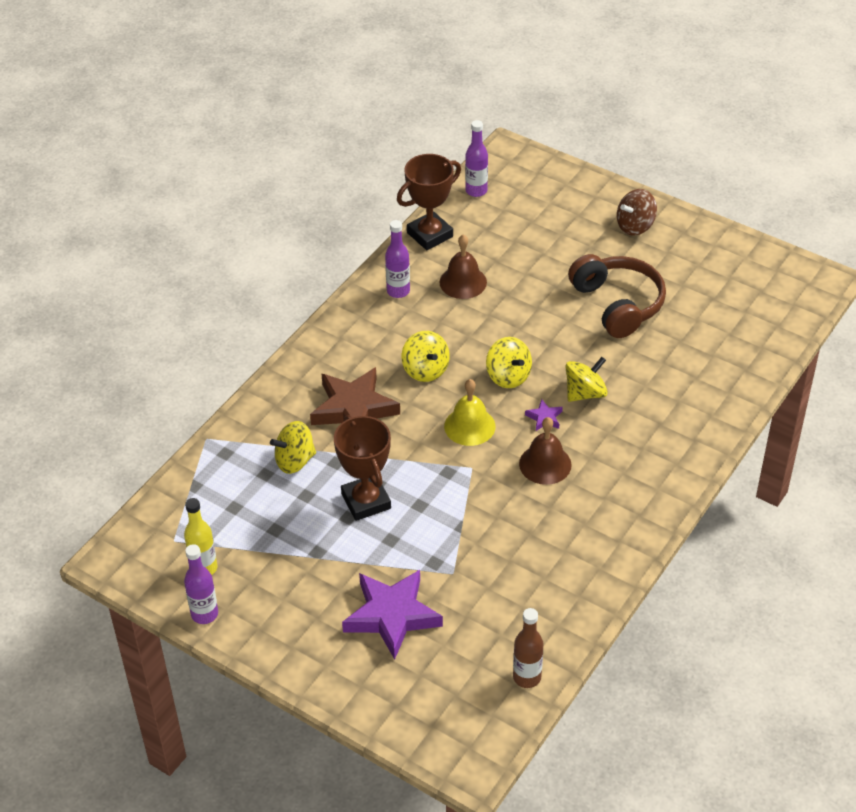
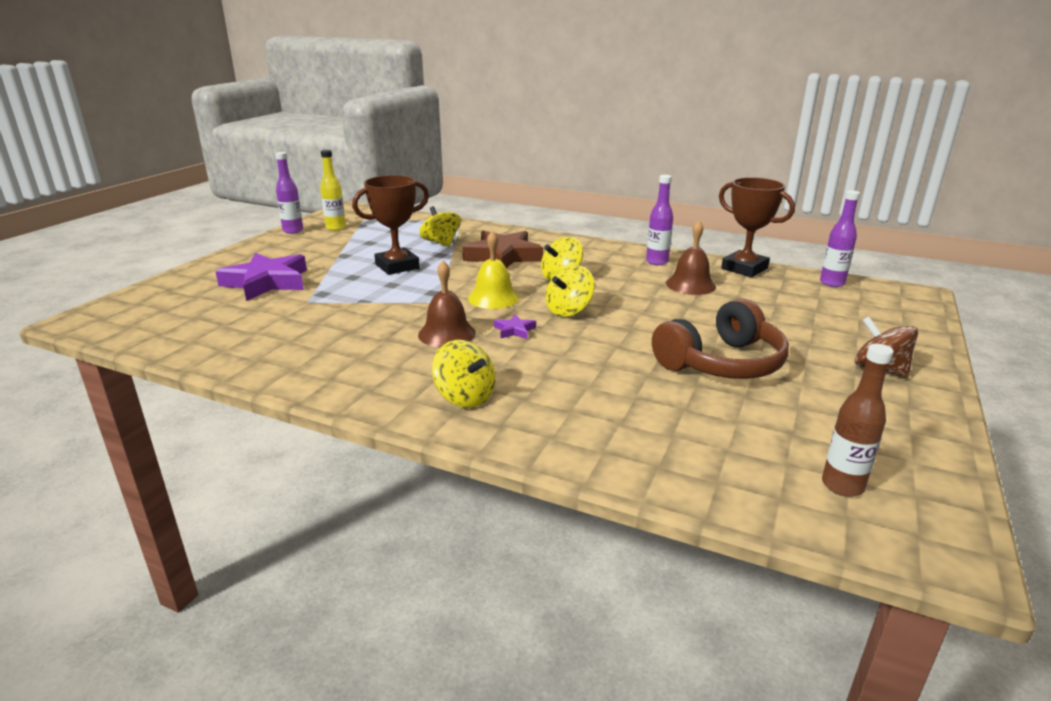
camera: 80 degrees right, 20 degrees down
brown bottle [513,608,544,688] -> brown bottle moved to [822,344,894,497]
yellow spinning top [565,357,608,402] -> yellow spinning top moved to [432,340,495,408]

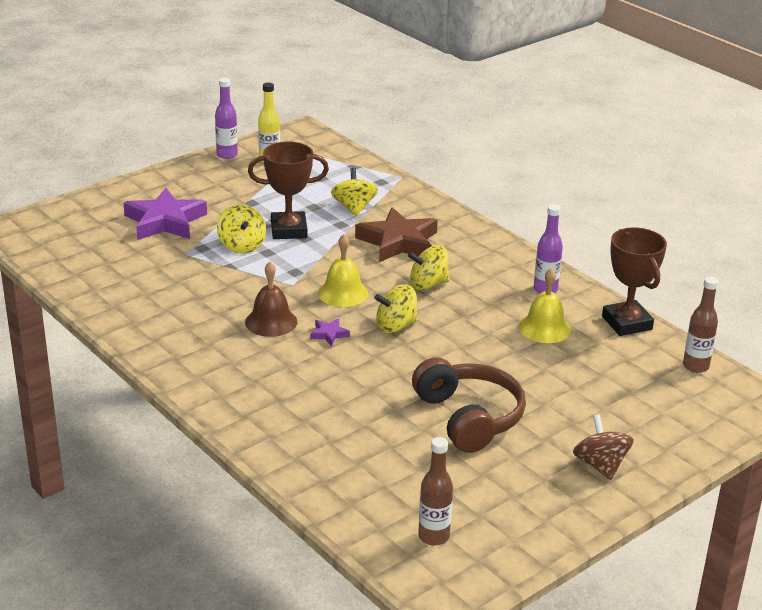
camera: 25 degrees right, 5 degrees up
yellow spinning top [432,340,495,408] -> yellow spinning top moved to [217,205,266,253]
brown headphones [652,298,789,379] -> brown headphones turned 105 degrees counterclockwise [412,357,526,453]
brown bell [666,221,716,295] -> yellow bell [519,268,571,343]
purple bottle [820,190,860,287] -> brown bottle [683,277,719,373]

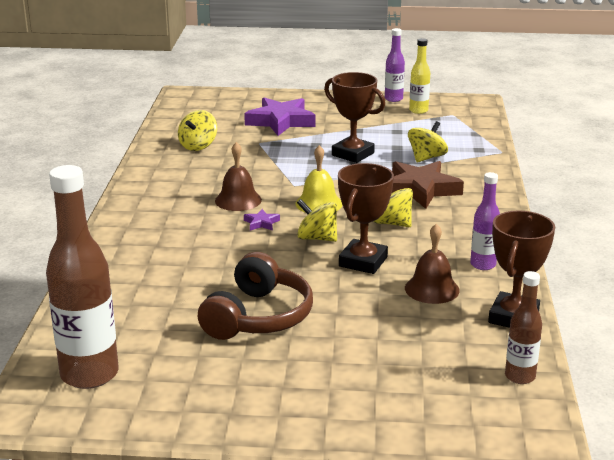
camera: 45 degrees right, 5 degrees down
yellow spinning top [217,205,266,253] -> yellow spinning top moved to [178,110,217,151]
brown bottle [418,437,453,546] -> brown bottle [46,165,119,389], size x1.90
yellow bell [519,268,571,343] -> brown bell [405,224,460,304]
brown spinning top [573,415,634,480] -> none
none -> brown trophy [338,163,394,274]

